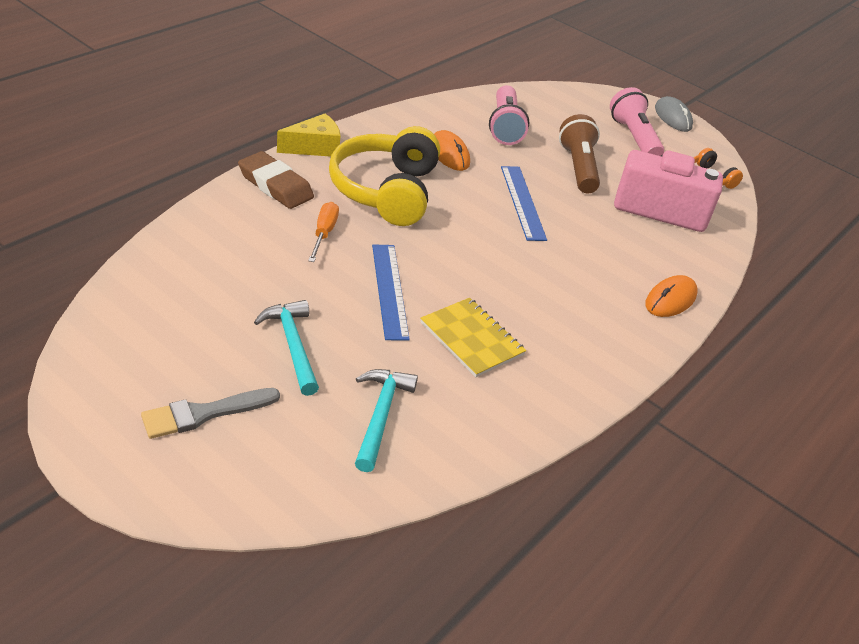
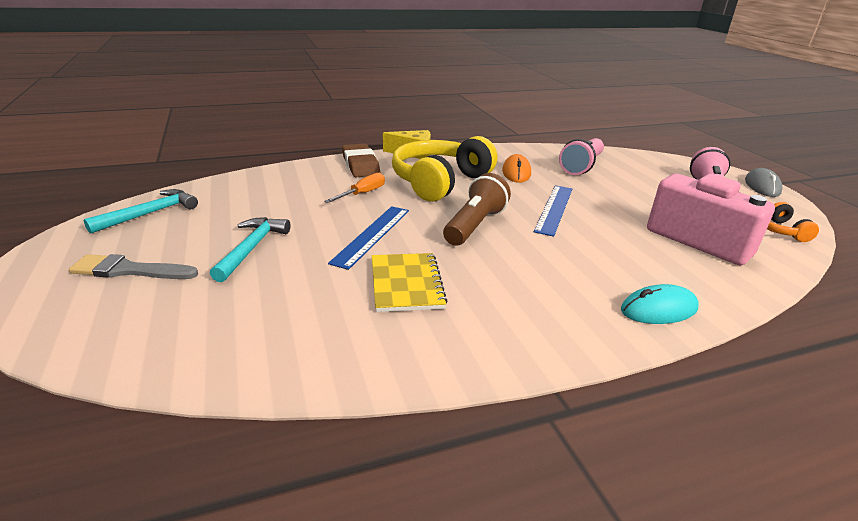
camera: 35 degrees right, 10 degrees down
turquoise hammer [355,369,418,472] -> turquoise hammer moved to [83,189,198,234]
brown flashlight [559,114,600,193] -> brown flashlight moved to [443,173,511,246]
orange mouse [645,275,698,317] -> turquoise mouse [621,284,699,324]

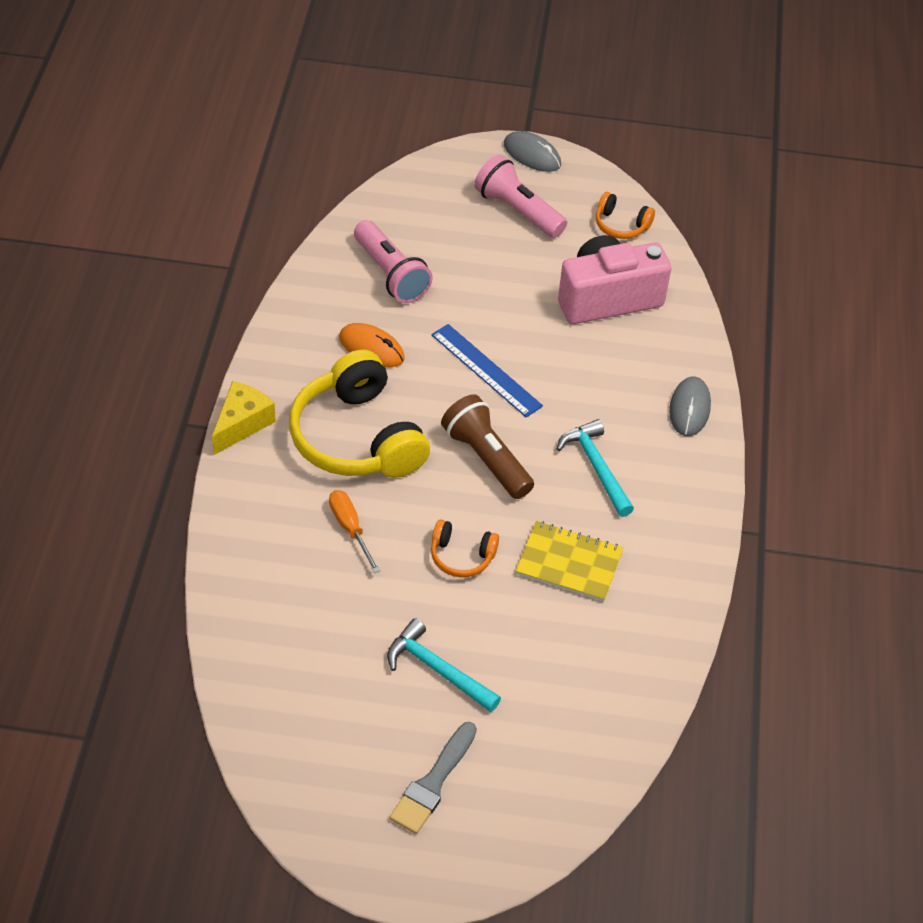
camera: 65 degrees left, 20 degrees up
turquoise hammer [83,189,198,234] -> turquoise hammer moved to [557,419,634,517]
blue ruler [328,206,409,270] -> orange headphones [431,519,499,577]
brown eraser [342,144,380,177] -> none
turquoise mouse [621,284,699,324] -> grey mouse [669,377,711,436]

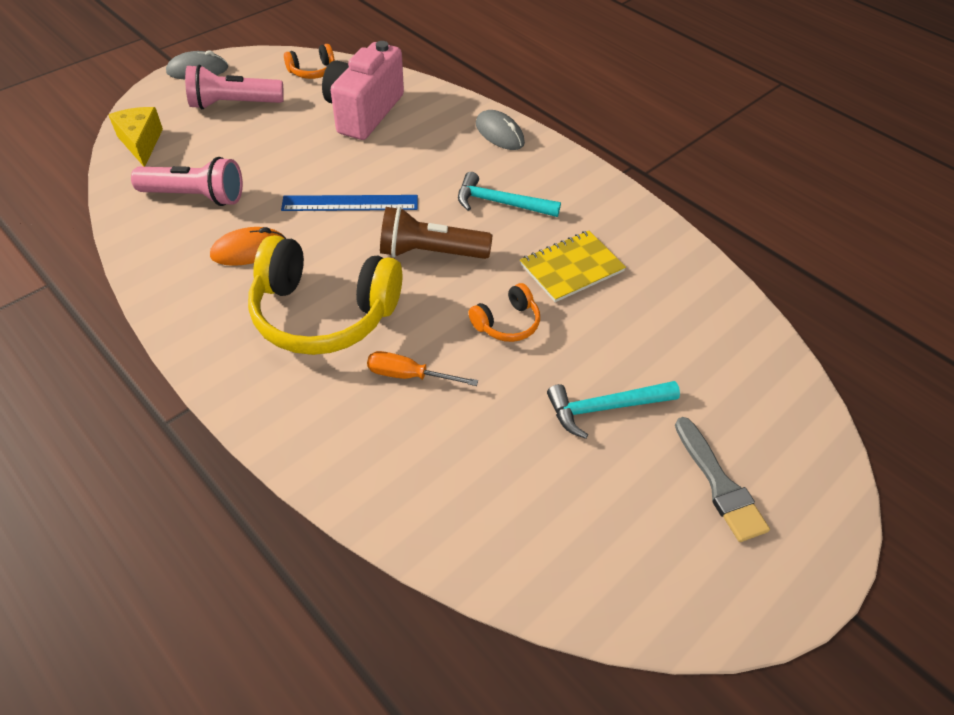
camera: 50 degrees left, 0 degrees up
yellow cheese [212,381,276,455] -> yellow cheese moved to [109,107,163,167]

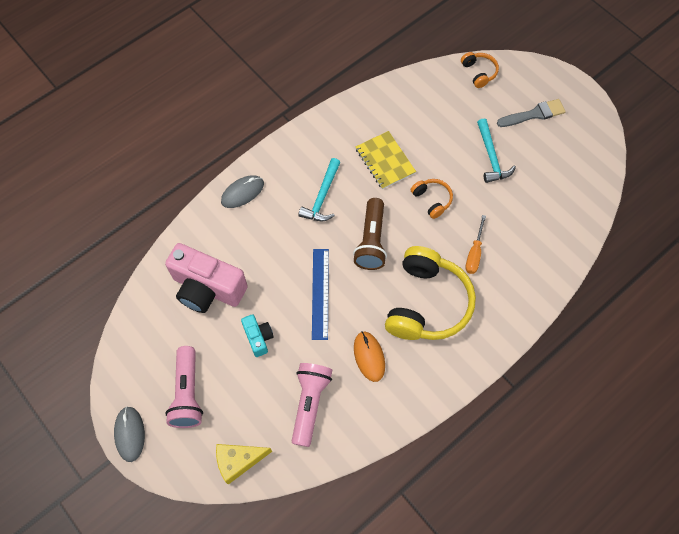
camera: 85 degrees left, 15 degrees up
orange headphones [284,44,335,79] -> orange headphones moved to [461,52,499,88]
none -> turquoise camera [241,314,274,357]

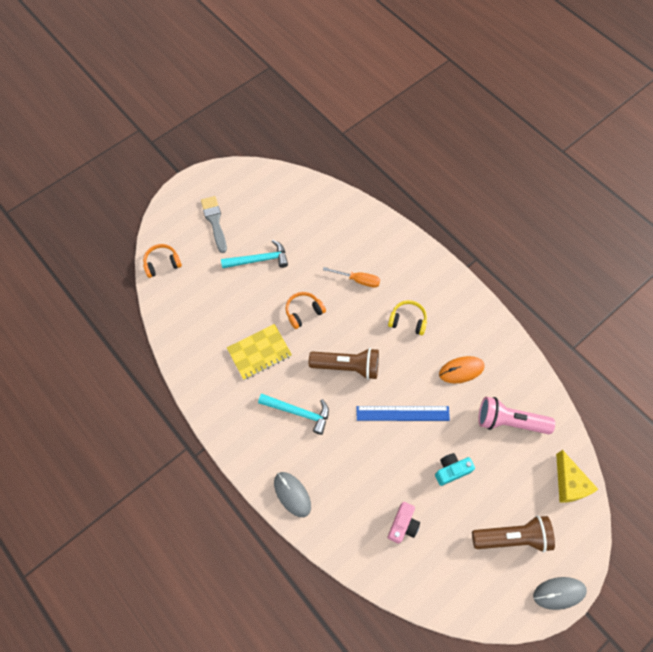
camera: 90 degrees left, 0 degrees up
pink camera [165,243,248,313] -> pink camera [388,502,420,544], size x0.49
pink flashlight [165,346,203,428] -> brown flashlight [472,515,555,552]
yellow headphones [385,246,476,340] -> yellow headphones [388,300,427,335], size x0.46

